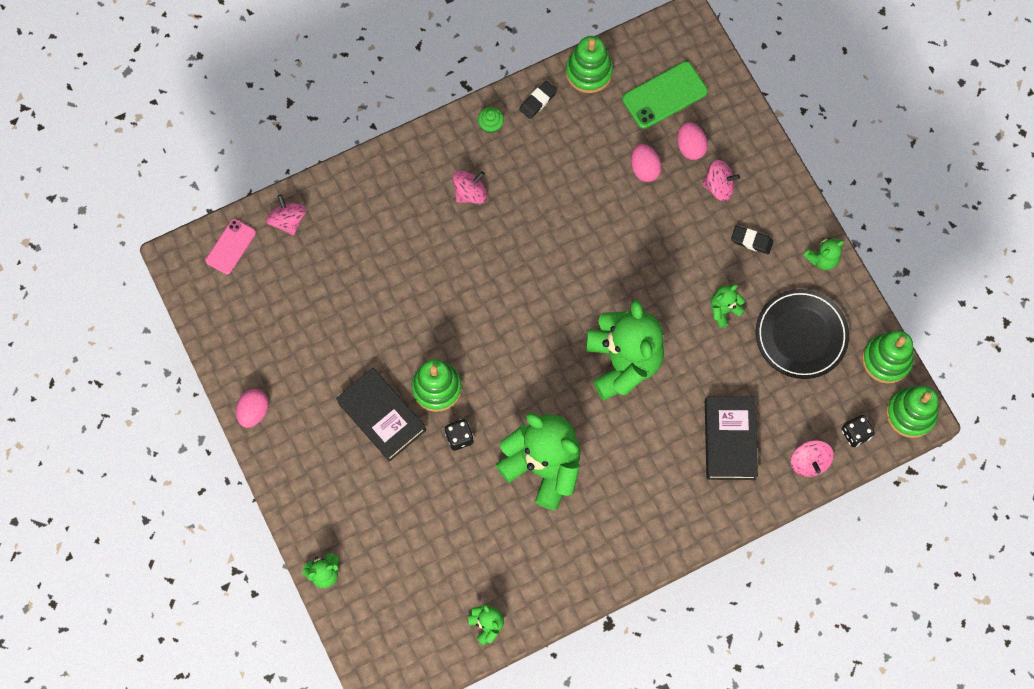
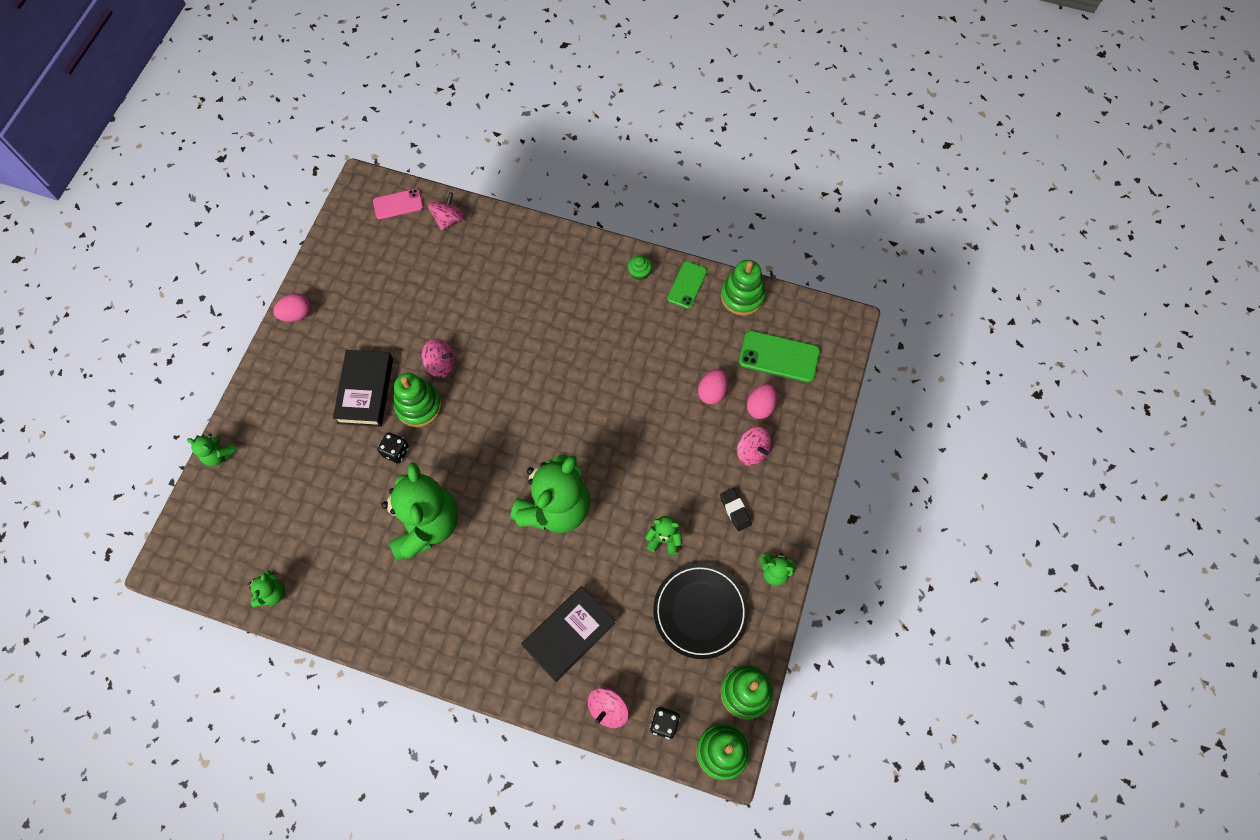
camera: 45 degrees right, 5 degrees down
pink spinning top [453,171,487,204] -> pink spinning top moved to [422,339,455,378]
black eraser [519,80,557,119] -> green phone [667,261,707,309]

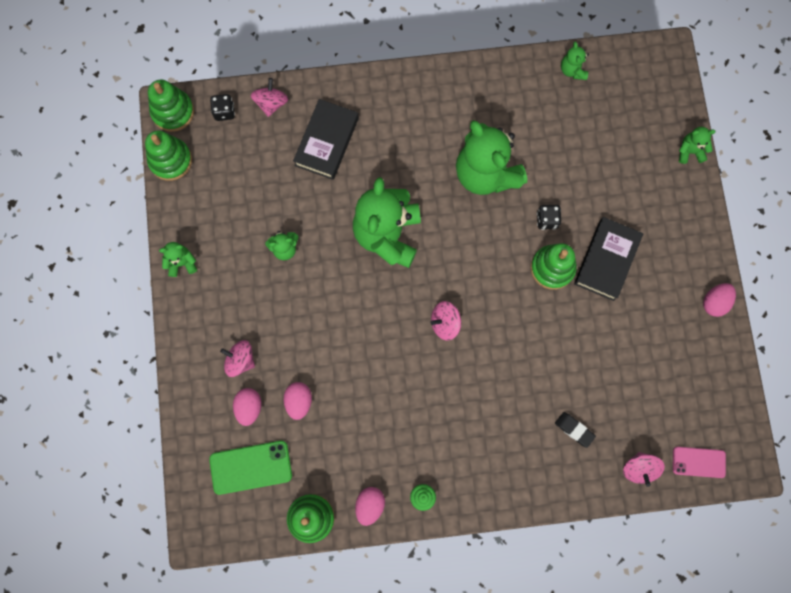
camera: 155 degrees right, 10 degrees up
black book [333,350,393,427] -> black book turned 45 degrees clockwise [574,217,643,301]
pink phone [373,189,423,219] -> pink phone turned 45 degrees clockwise [673,447,726,478]
pink spinning top [422,339,455,378] -> pink spinning top moved to [430,301,461,341]
black plate [653,563,749,659] -> none
green phone [667,261,707,309] -> pink egg [355,487,385,526]
black eraser [720,488,752,531] -> black eraser moved to [555,412,596,448]

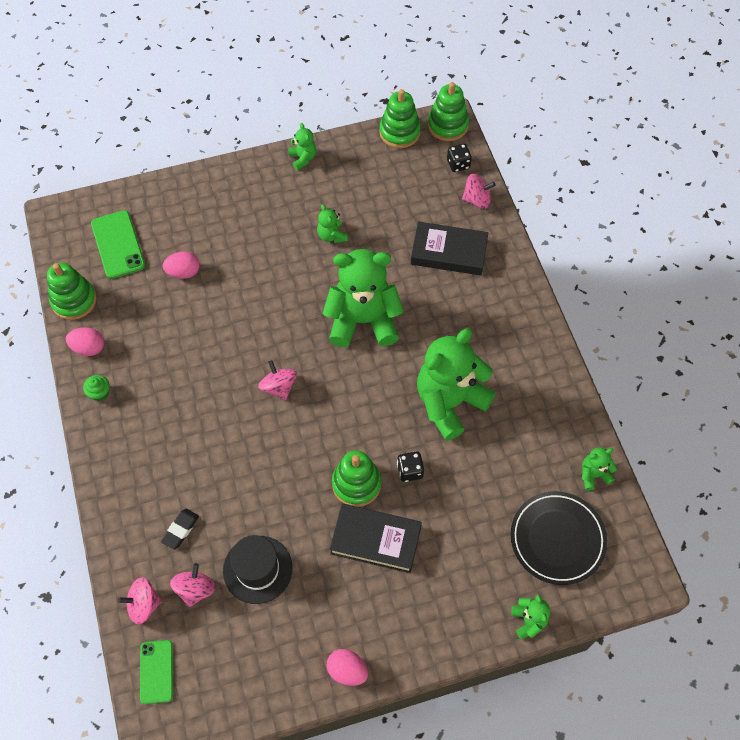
camera: 80 degrees right, 15 degrees down
pink spinning top [220,340,255,377] -> pink spinning top moved to [170,563,216,607]
pink egg [233,388,262,426] -> none
pink phone [673,447,726,478] -> green phone [140,640,173,704]
none -> black hat [223,535,293,604]
none -> black plate [511,491,607,585]

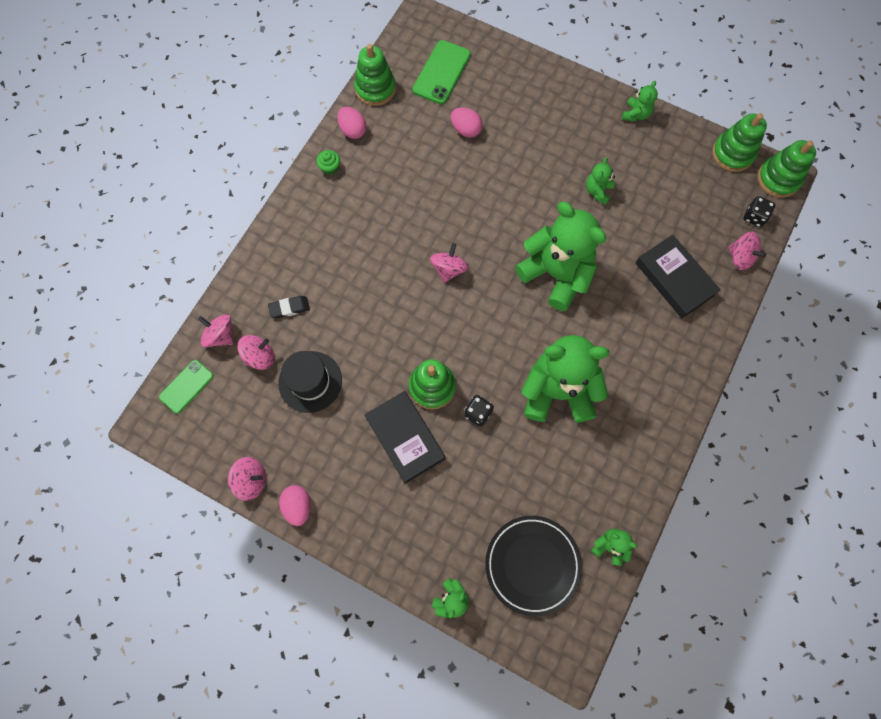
camera: 45 degrees right, 10 degrees up
none -> pink spinning top [228,457,266,501]

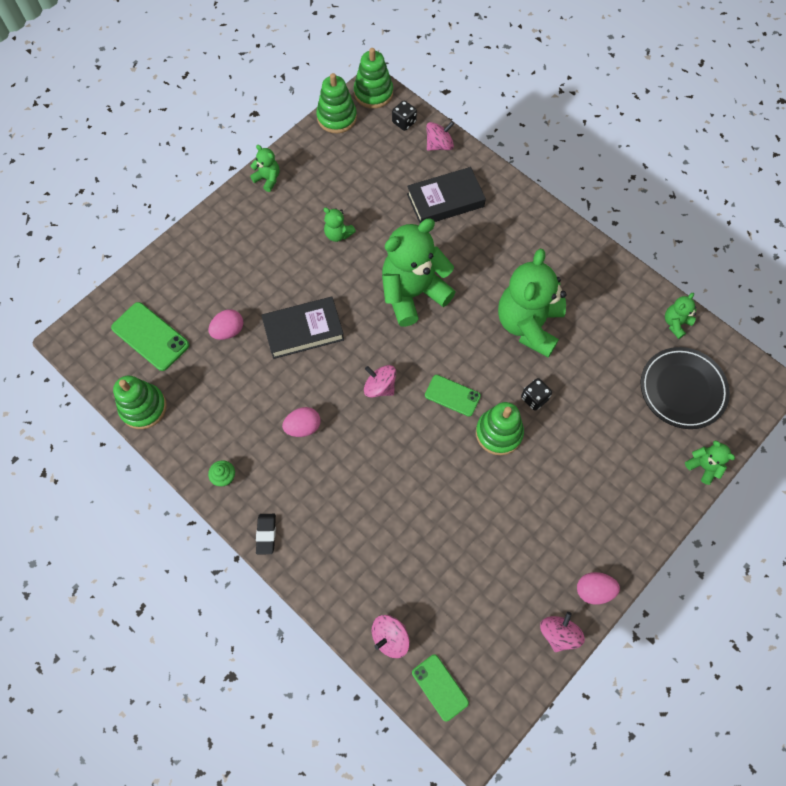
camera: 75 degrees left, 5 degrees down
pink spinning top [237,335,275,370] -> none
black eraser [268,296,310,318] -> black eraser moved to [256,514,276,554]
black hat [278,351,342,413] -> none
pink egg [337,107,366,139] -> pink egg moved to [282,407,321,437]
black book [364,391,445,484] -> black book moved to [261,297,344,359]
none -> green phone [425,375,481,417]

